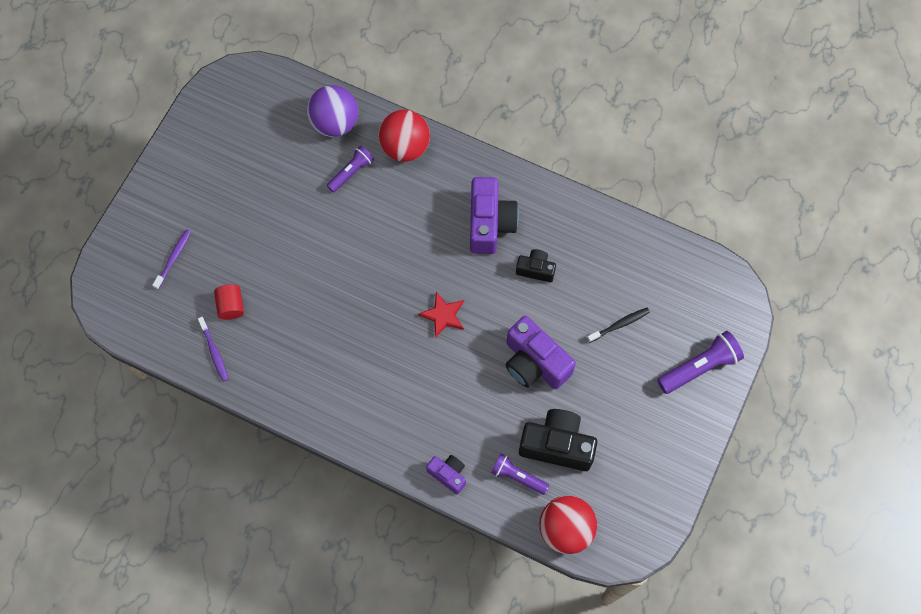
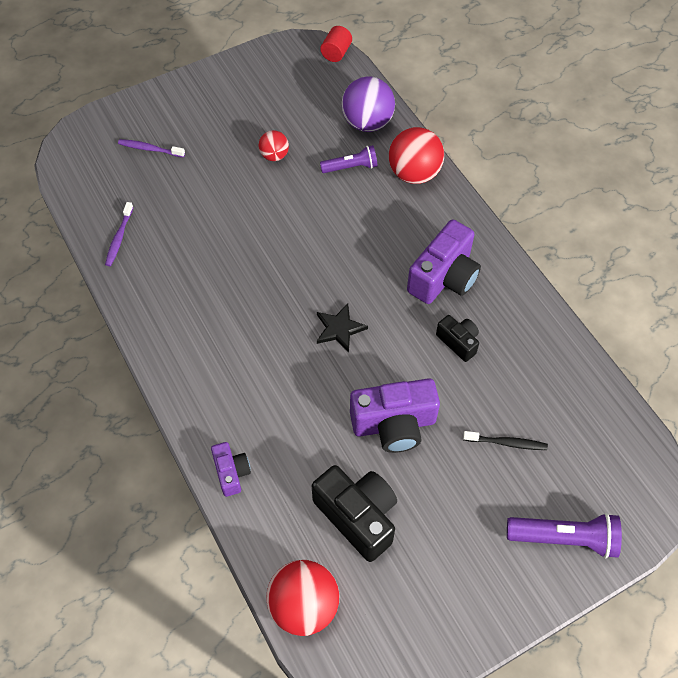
camera: 35 degrees right, 10 degrees down
purple toothbrush [152,229,191,290] -> purple toothbrush turned 135 degrees counterclockwise [118,139,185,158]
red cylinder [214,284,244,320] -> red cylinder moved to [320,26,352,62]
red star [418,292,464,338] -> black star [317,304,368,353]
purple flashlight [491,454,549,495] -> none
purple camera [506,316,576,389] -> purple camera turned 90 degrees counterclockwise [350,378,440,453]
none -> red ball [259,130,289,161]

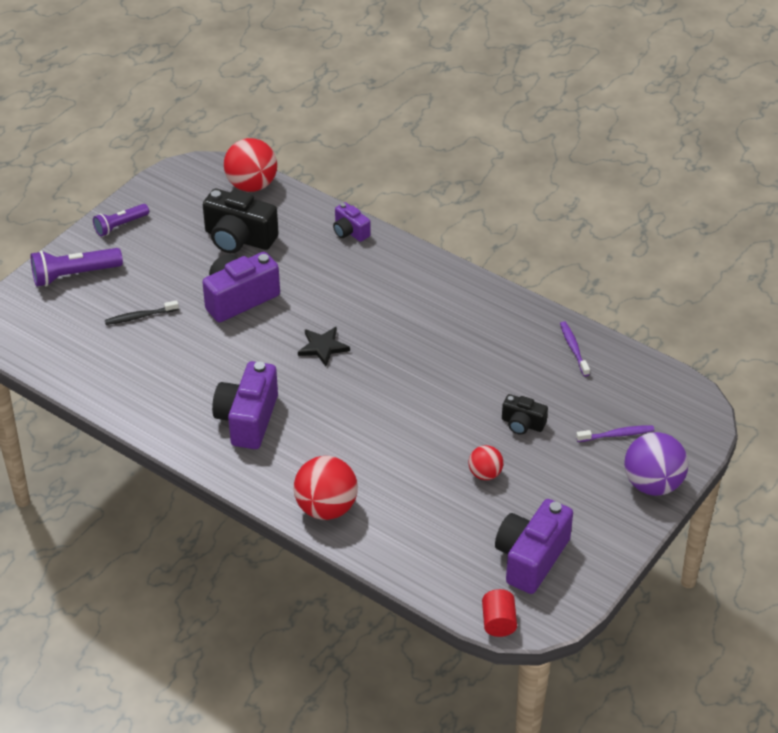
camera: 155 degrees right, 15 degrees down
purple flashlight [320,145,377,173] -> purple flashlight moved to [93,204,149,236]
purple ball [342,76,395,132] -> purple ball moved to [624,432,688,496]
black camera [436,315,479,362] -> black camera moved to [502,394,548,435]
none -> purple camera [495,499,573,594]

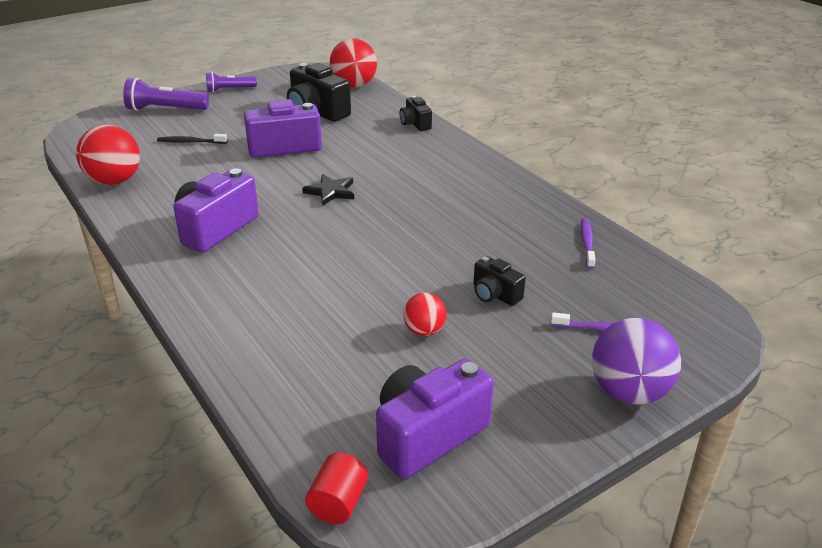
camera: 20 degrees right, 10 degrees down
red ball [294,456,358,520] -> red ball moved to [76,125,140,185]
purple camera [333,202,371,242] -> black camera [400,96,432,131]

